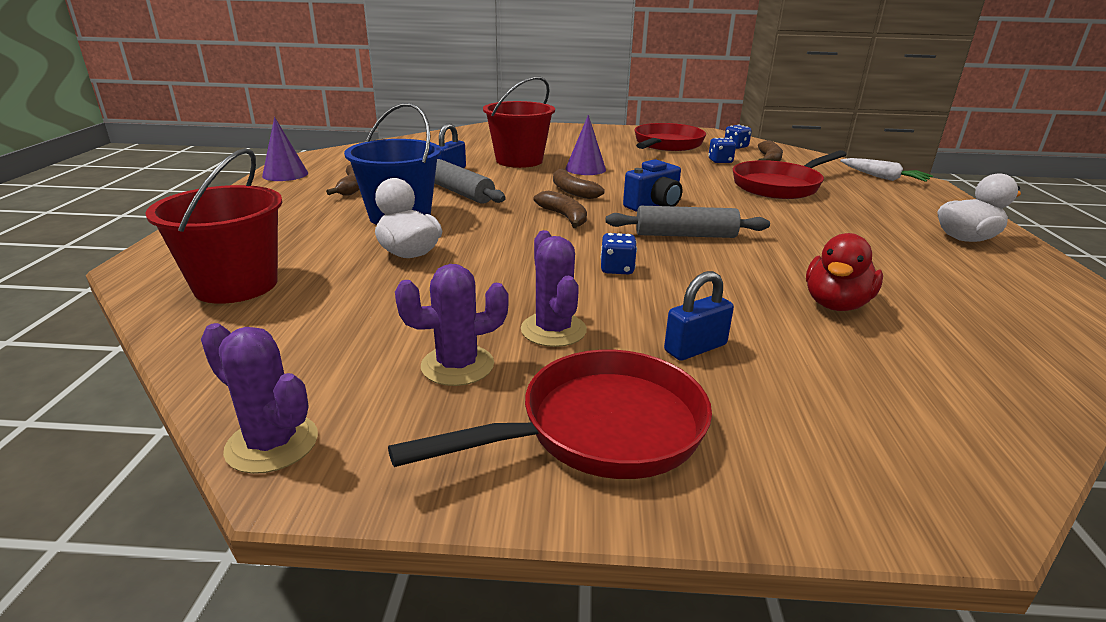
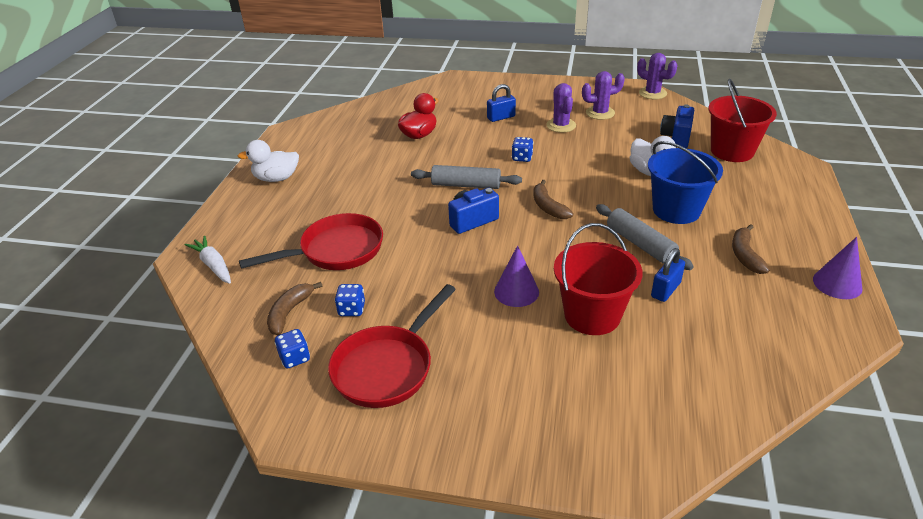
camera: 170 degrees left, 10 degrees up
red pan [388,350,712,479] -> none
brown banana [553,169,605,199] -> none
none -> blue camera [660,105,694,148]

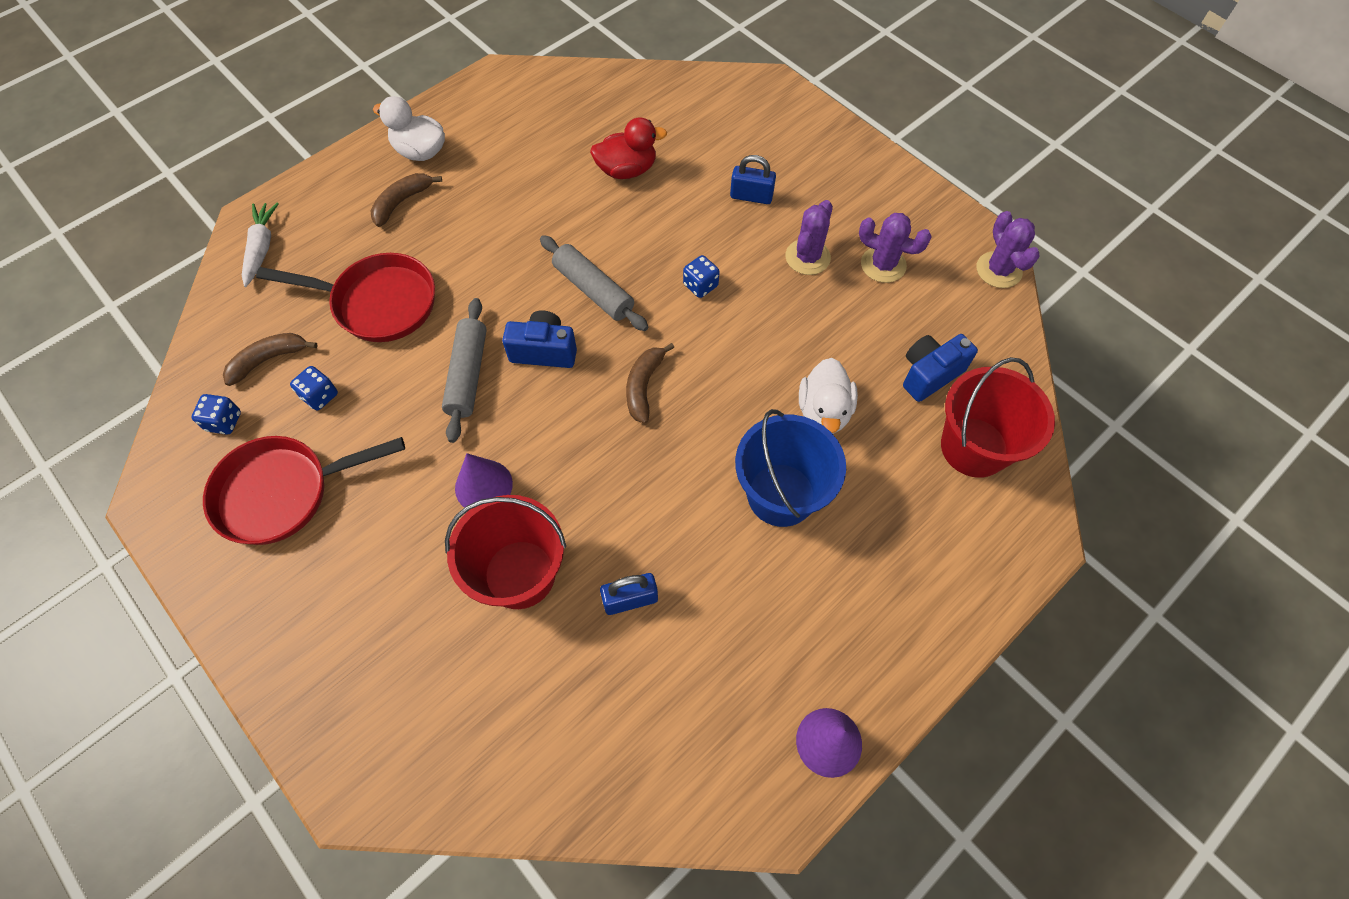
camera: 35 degrees right, 25 degrees up
grey rolling pin [596,204,694,270] -> grey rolling pin moved to [442,298,487,443]
brown banana [732,224,770,274] -> brown banana moved to [371,173,442,227]

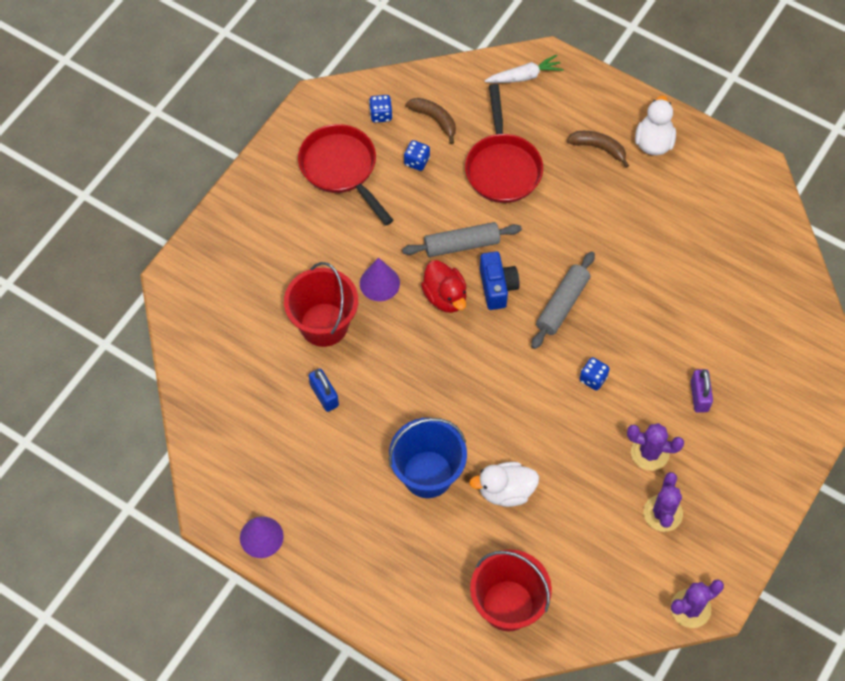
camera: 75 degrees right, 0 degrees up
red duck [590,117,667,179] -> red duck moved to [421,260,467,313]
brown banana [626,343,674,424] -> none
blue padlock [730,155,776,204] -> purple padlock [691,369,713,413]
blue camera [903,334,978,402] -> none

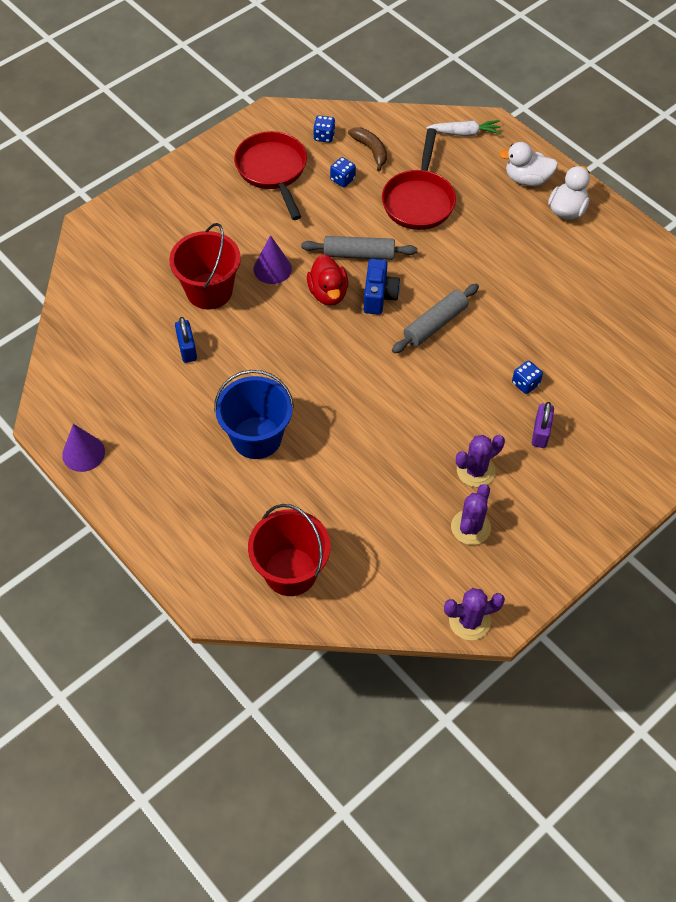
camera: 15 degrees right, 5 degrees down
white duck [469,462,539,507] -> white duck moved to [499,142,558,186]
brown banana [567,131,629,168] -> none
blue dice [580,357,610,390] -> blue dice moved to [512,361,543,394]
purple cactus [627,423,684,471] -> purple cactus turned 60 degrees counterclockwise [456,435,505,487]

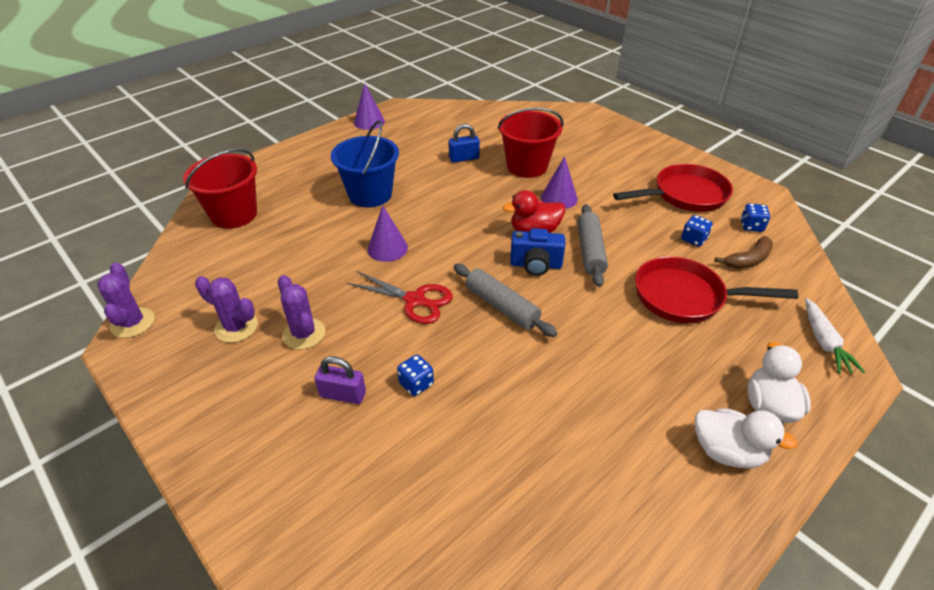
camera: 90 degrees right, 15 degrees down
none -> red scissors [347,271,453,324]
none -> purple cone [367,205,408,262]

